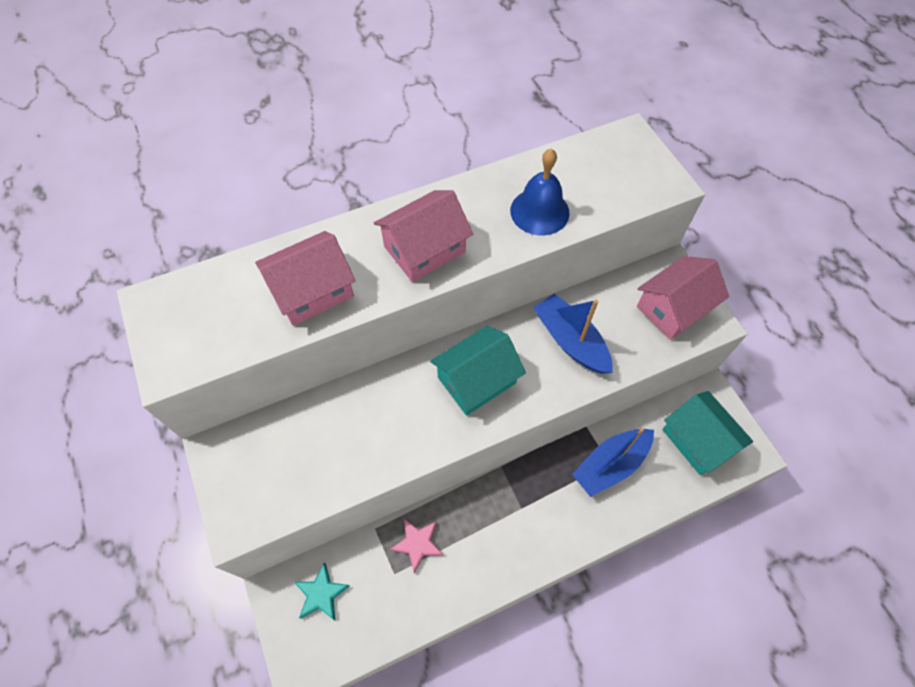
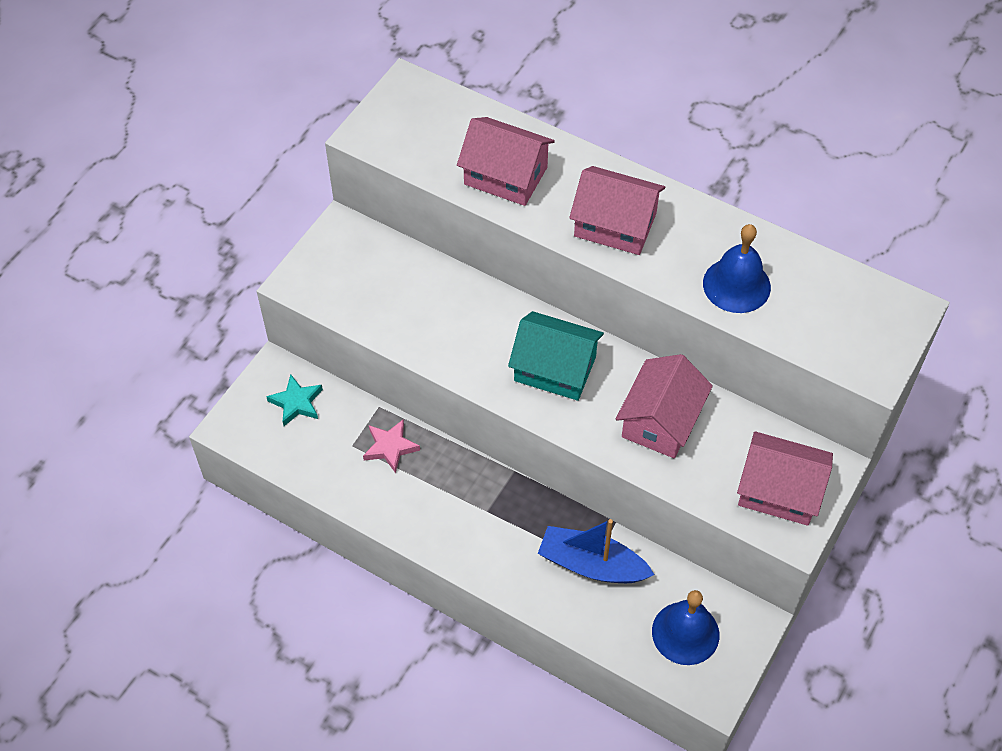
camera: 55 degrees right, 5 degrees down
blue boat [533,294,613,374] -> pink house [616,354,713,458]
turquoise house [662,391,753,475] -> blue bell [652,590,719,665]

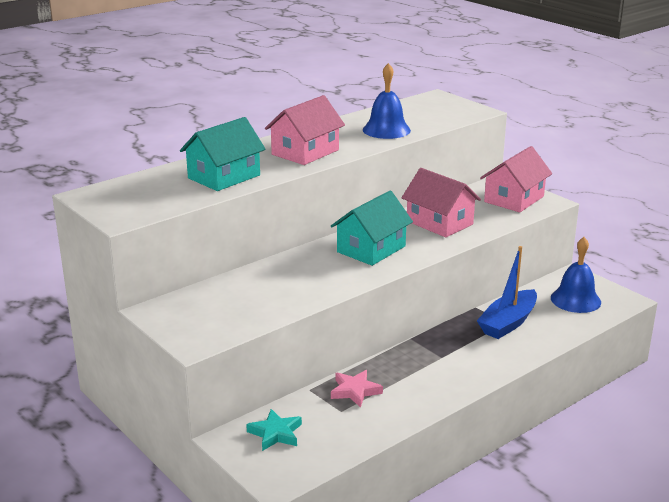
camera: 70 degrees left, 30 degrees down
pink house [457,117,555,206] -> turquoise house [180,117,266,191]

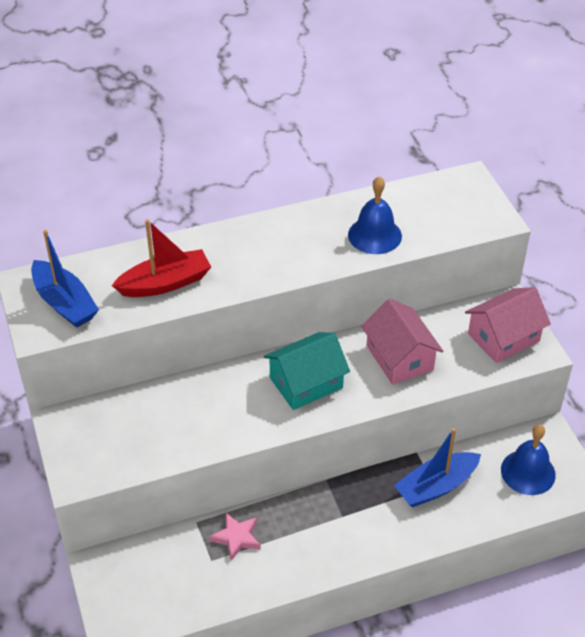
camera: 20 degrees right, 20 degrees up
turquoise house [180,117,266,191] -> red boat [112,219,211,297]
turquoise star [246,409,302,451] -> none
pink house [265,95,345,165] -> none
none -> blue boat [31,230,99,328]

